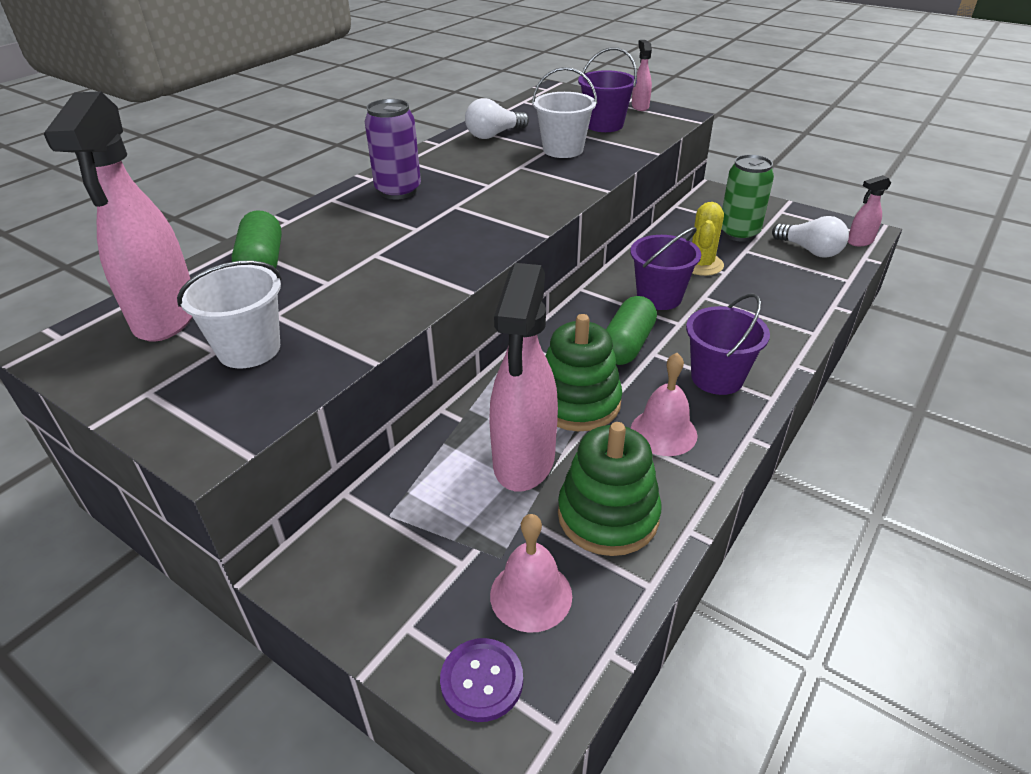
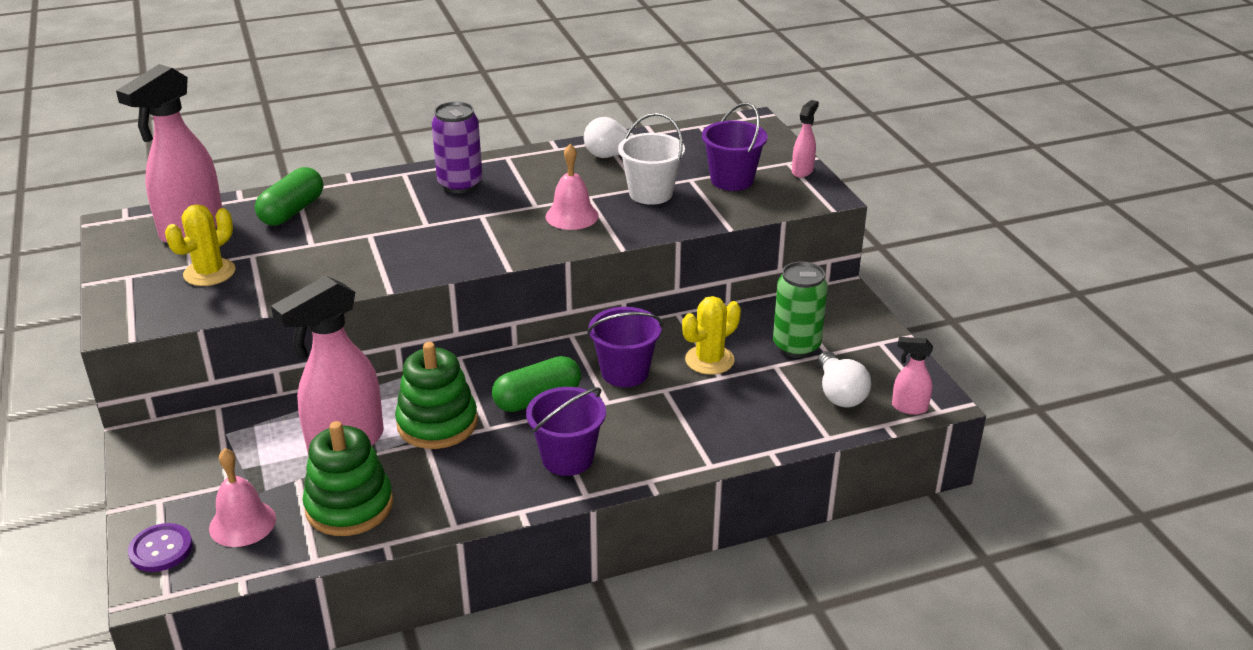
camera: 35 degrees right, 5 degrees down
white bucket [177,261,282,368] -> yellow cactus [165,204,235,286]
pink bell [631,353,698,456] -> pink bell moved to [546,144,599,230]

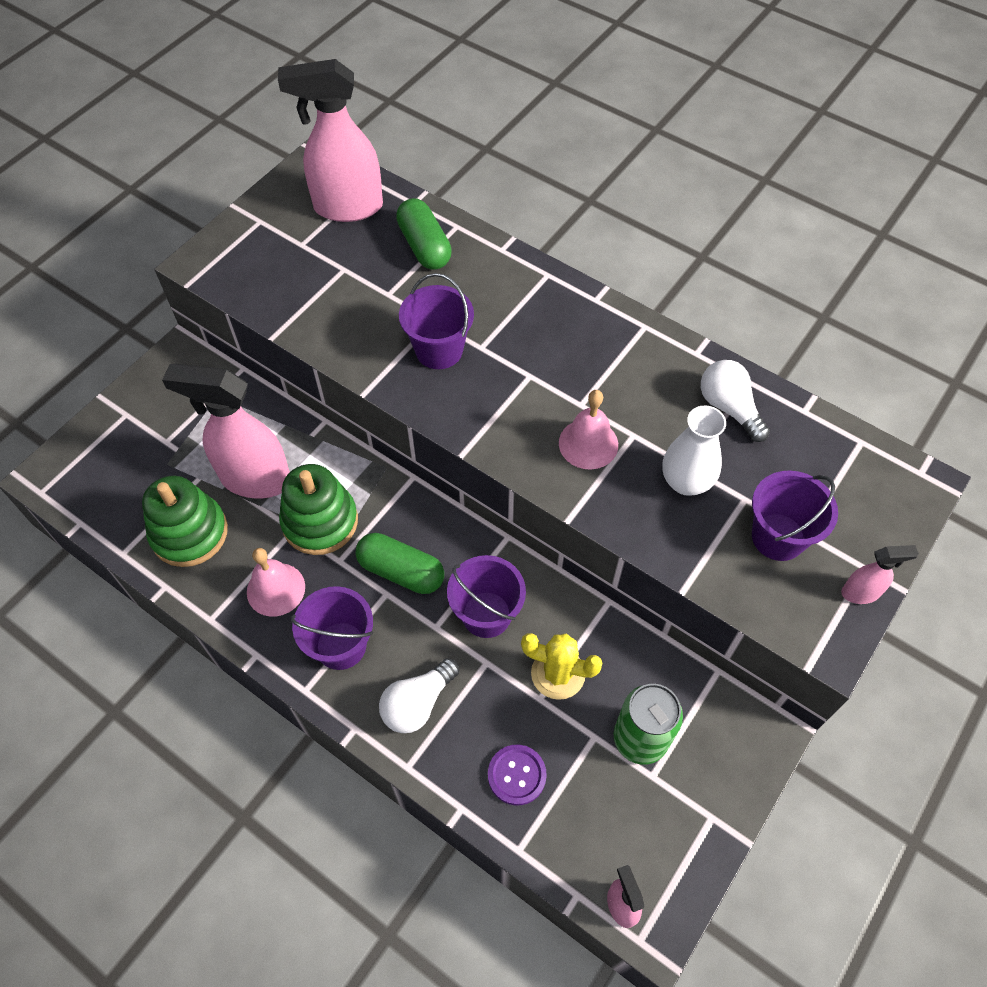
camera: 55 degrees right, 25 degrees up
purple button [128,523,193,572] -> purple button moved to [488,745,547,805]
yellow cactus [165,204,235,286] -> none
pink bell [209,448,276,547] -> pink bell moved to [247,548,305,617]
green capsule [255,167,323,225] -> green capsule turned 75 degrees clockwise [396,198,452,270]
purple can [432,101,482,194] -> none
white bucket [618,113,685,205] -> white vase [662,406,726,495]
white light bulb [817,351,871,407] -> white light bulb moved to [379,658,459,733]
none -> purple bucket [399,273,474,369]

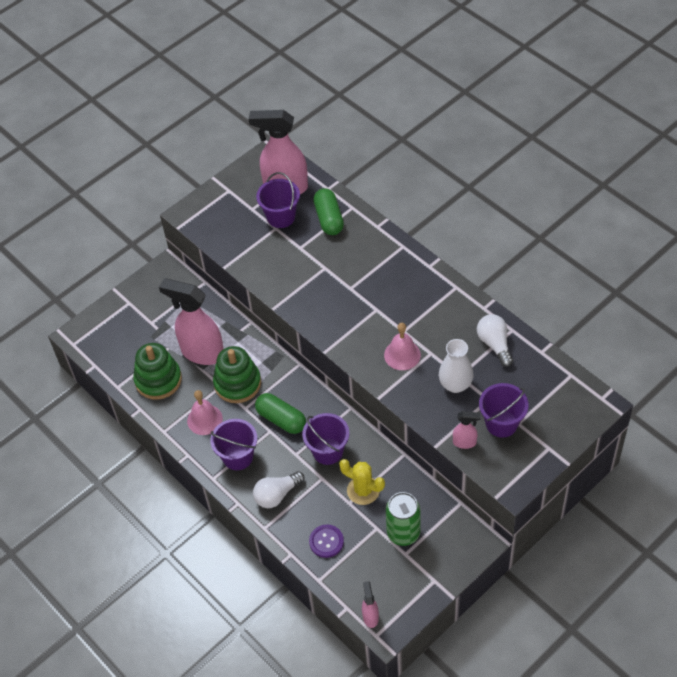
camera: 15 degrees right, 5 degrees down
purple bucket [399,273,474,369] -> purple bucket moved to [256,172,300,228]
pink spray bottle [841,545,919,604] -> pink spray bottle moved to [453,411,480,449]

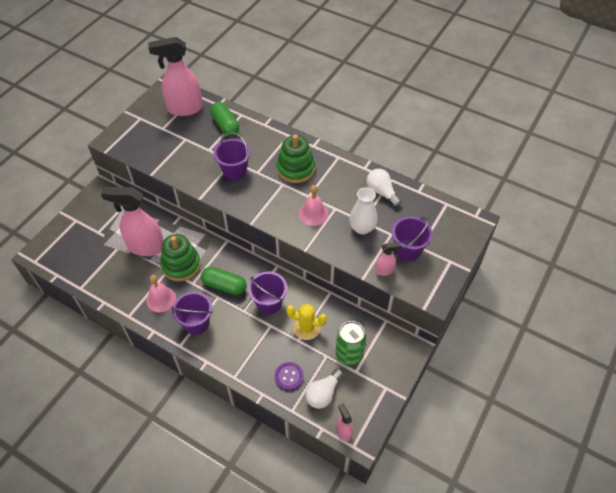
camera: 20 degrees left, 0 degrees up
green stacking toy [133,343,182,400] -> green stacking toy moved to [277,134,315,183]
white light bulb [253,471,305,508] -> white light bulb moved to [305,369,344,409]
purple bucket [256,172,300,228] -> purple bucket moved to [214,132,251,180]

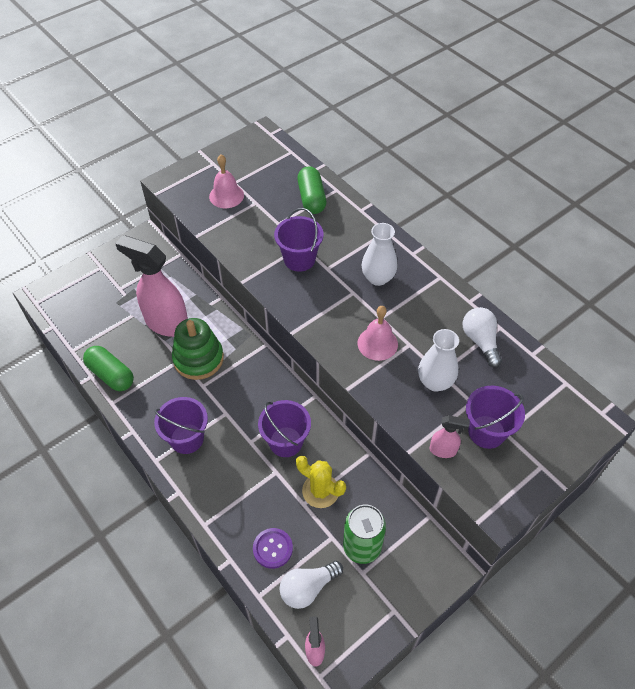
camera: 20 degrees right, 0 degrees up
pink bell [146,275,176,313] -> pink bell moved to [209,155,244,208]
pink spray bottle [148,37,203,116] -> none
green capsule [201,267,246,295] -> green capsule moved to [83,346,134,391]
green stacking toy [277,134,315,183] -> white vase [362,223,398,286]

